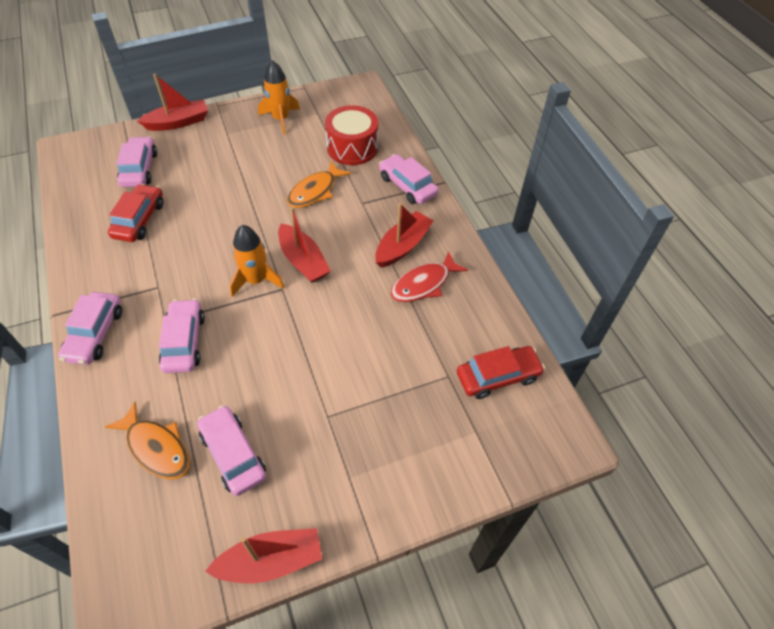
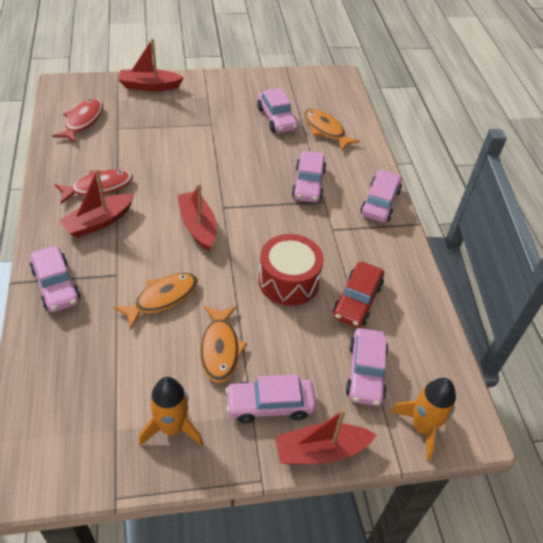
camera: 170 degrees left, 5 degrees down
red boat [205,528,322,583] -> red boat moved to [118,38,184,91]
orange rocket [230,225,284,297] -> orange rocket moved to [391,378,456,460]
red drum [325,105,378,165] -> red drum moved to [259,234,324,306]
red car [457,346,545,399] -> red fish [52,99,103,143]
none -> orange fish [200,306,247,383]
none -> pink car [225,374,316,423]

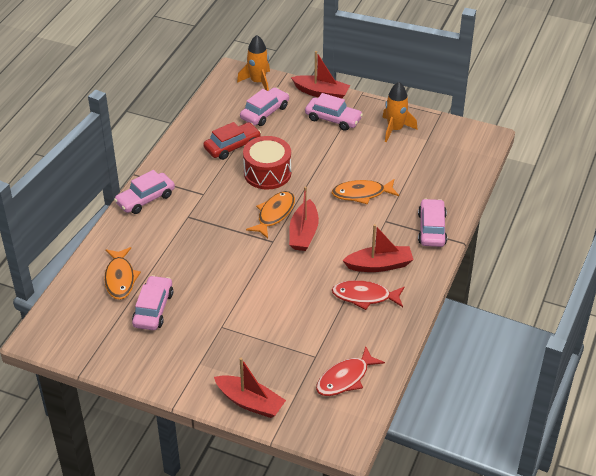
camera: 145 degrees left, 5 degrees down
orange fish [200,306,247,383] -> orange fish moved to [246,191,295,238]
pink car [292,151,326,203] -> none

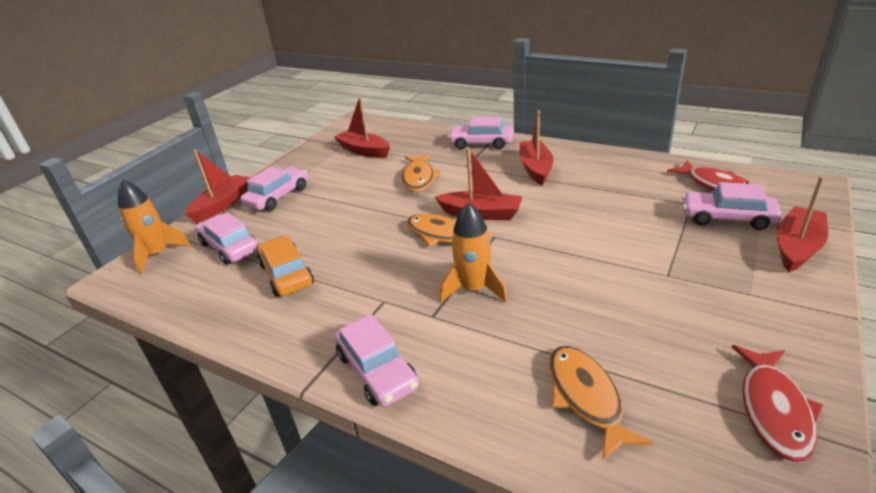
camera: 80 degrees left, 10 degrees down
orange fish [104,247,141,300] -> orange fish turned 105 degrees counterclockwise [549,346,653,461]
pink car [132,275,173,330] -> pink car moved to [682,182,781,230]
red car [203,122,261,160] -> orange car [257,236,314,296]
red drum [243,136,291,190] -> none
red fish [332,280,405,310] -> red fish moved to [732,345,823,462]
orange rocket [382,82,418,142] -> orange rocket moved to [440,202,508,302]
none -> red boat [334,97,390,158]

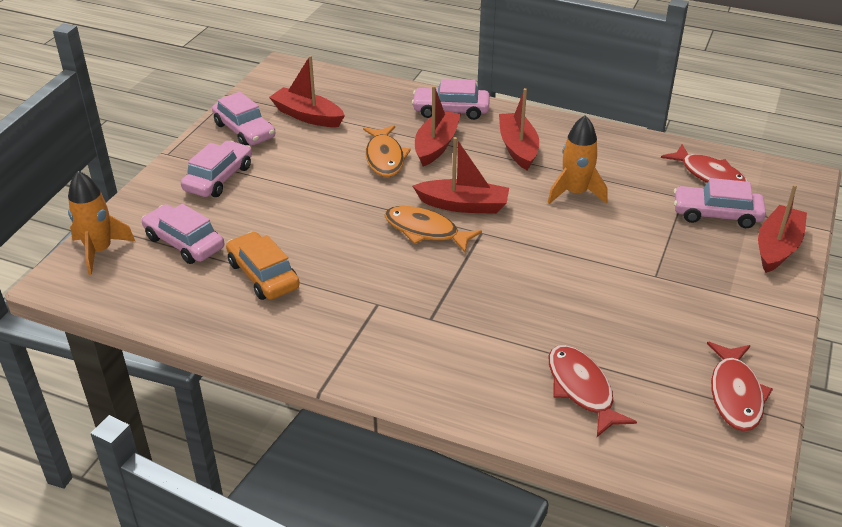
camera: 10 degrees left, 5 degrees up
red boat [185,149,251,223] -> red boat moved to [415,86,461,166]
pink car [334,314,419,407] -> pink car moved to [212,92,276,145]
orange rocket [440,202,508,302] -> orange rocket moved to [548,115,608,204]
orange fish [549,346,653,461] -> red fish [549,345,637,437]

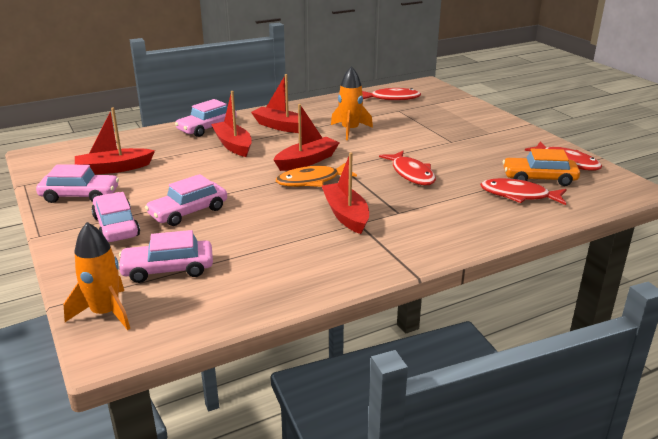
camera: 50 degrees left, 10 degrees down
orange car [226,232,300,300] -> orange car moved to [503,149,580,186]
orange fish [363,125,411,177] -> none
pink car [674,178,766,228] -> pink car moved to [145,174,227,226]
red boat [758,184,807,273] -> red boat moved to [322,153,369,234]
none -> red fish [379,151,436,185]

